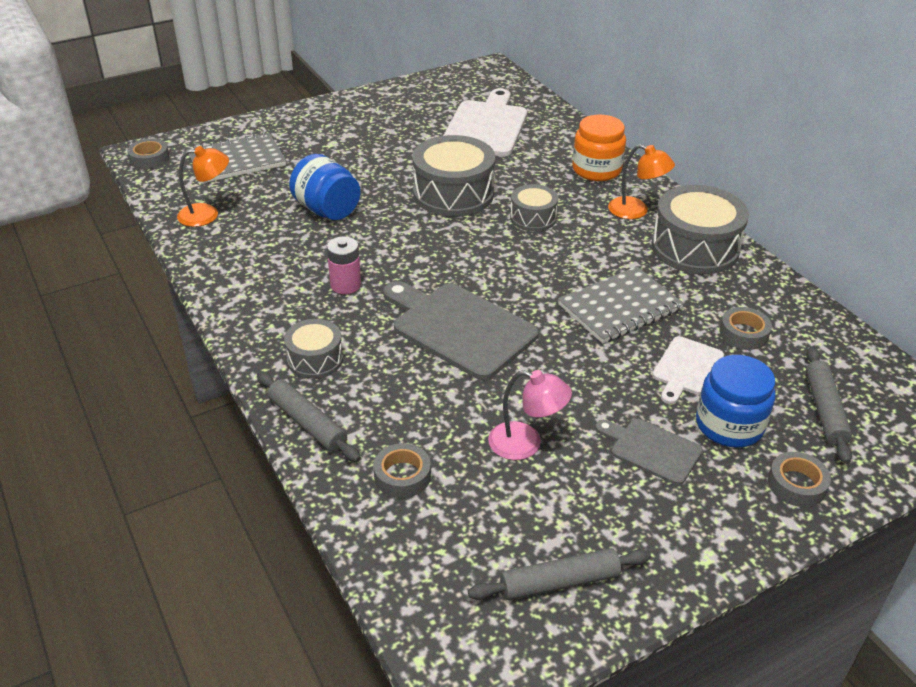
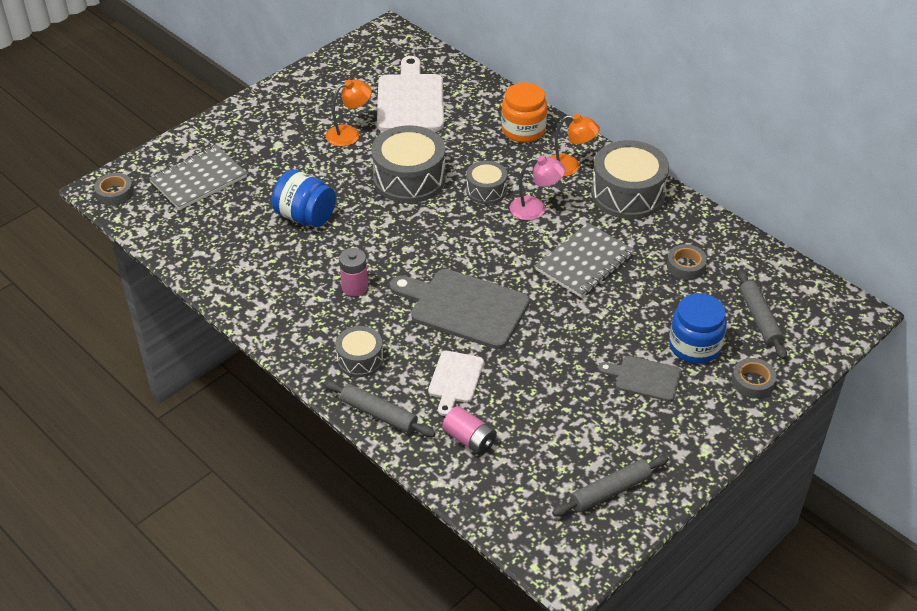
camera: 15 degrees left, 5 degrees up
orange lamp [177,146,229,227] -> orange lamp moved to [326,79,372,146]
grey tape [373,443,431,498] -> pink battery [442,406,497,455]
pink lamp [488,370,572,460] -> pink lamp moved to [510,156,566,220]
white cutting board [652,336,724,404] -> white cutting board moved to [428,351,484,416]

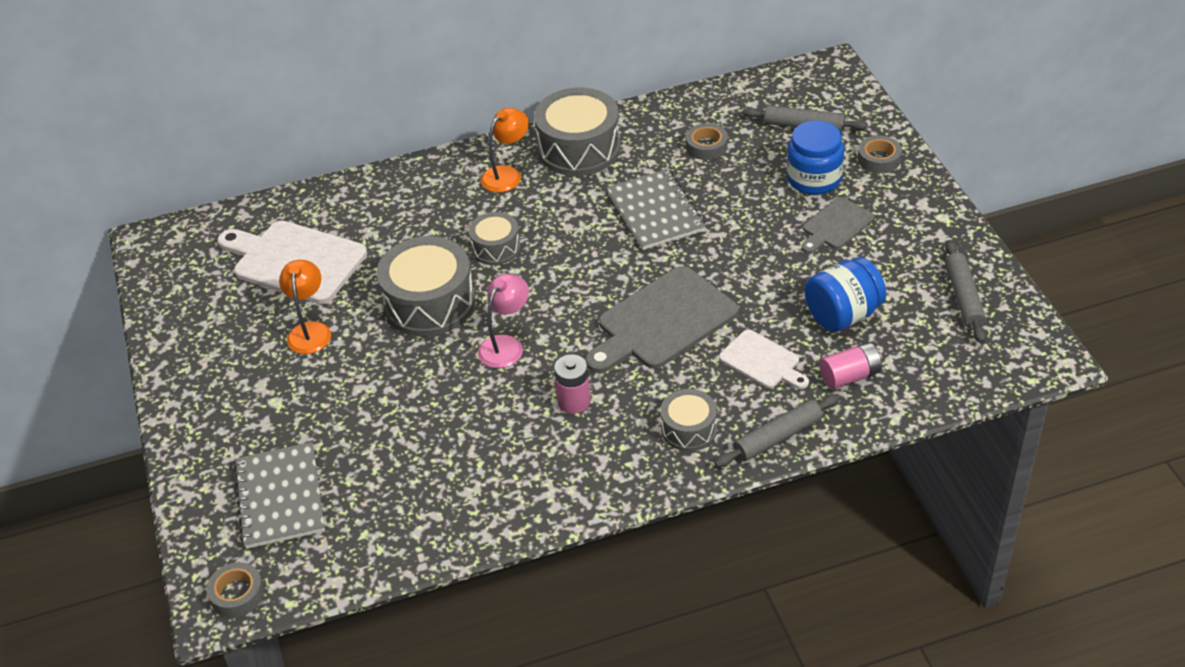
camera: 60 degrees left, 0 degrees up
blue jar [272,170,336,227] -> blue jar moved to [805,257,886,332]
orange jar [501,82,547,143] -> none
pink lamp [510,156,566,220] -> pink lamp moved to [478,274,529,368]

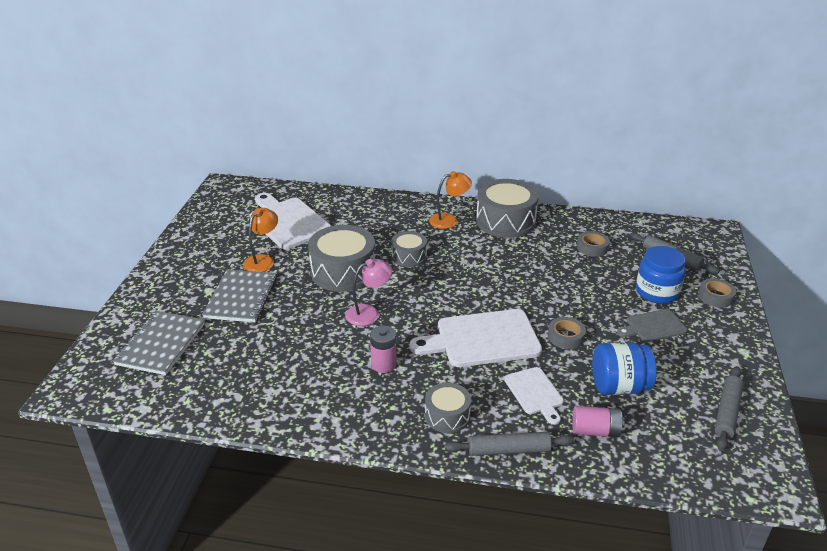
camera: 25 degrees right, 10 degrees down
grey tape [206,562,264,617] -> grey tape moved to [548,317,586,349]
grey cutting board [585,266,739,373] -> white cutting board [410,309,542,367]
grey notebook [606,169,706,250] -> grey notebook moved to [202,269,277,322]

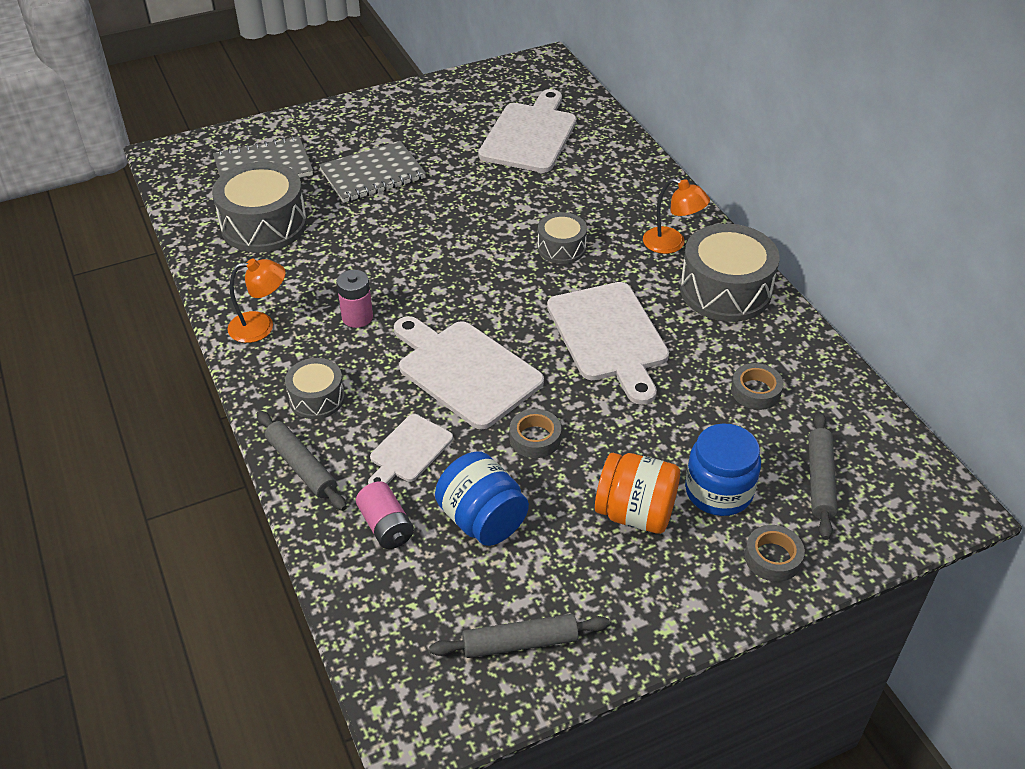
camera: 55 degrees right, 10 degrees up
orange lamp [243,208,278,272] -> orange lamp moved to [227,258,286,343]
grey drum [308,225,375,292] -> grey drum moved to [212,162,307,252]
pink lamp [345,259,392,326] -> none
grey cutting board [617,309,688,342] -> orange jar [595,453,680,534]
none -> white cutting board [547,282,669,405]

